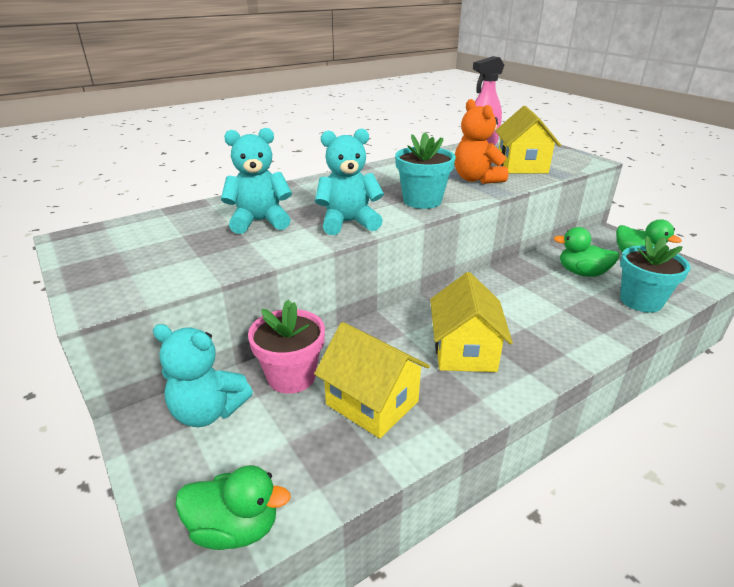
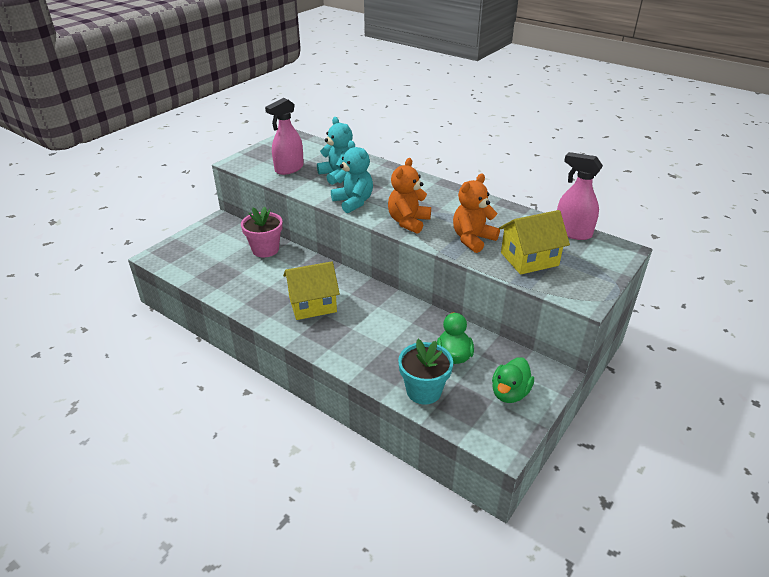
camera: 70 degrees right, 5 degrees up
turquoise teddy bear [153,324,253,427] -> none
green duck [175,465,291,550] -> none
yellow house [314,322,430,438] -> none
turquoise flower pot [395,132,456,209] -> orange teddy bear [388,158,431,234]
none -> pink spray bottle [265,98,304,175]

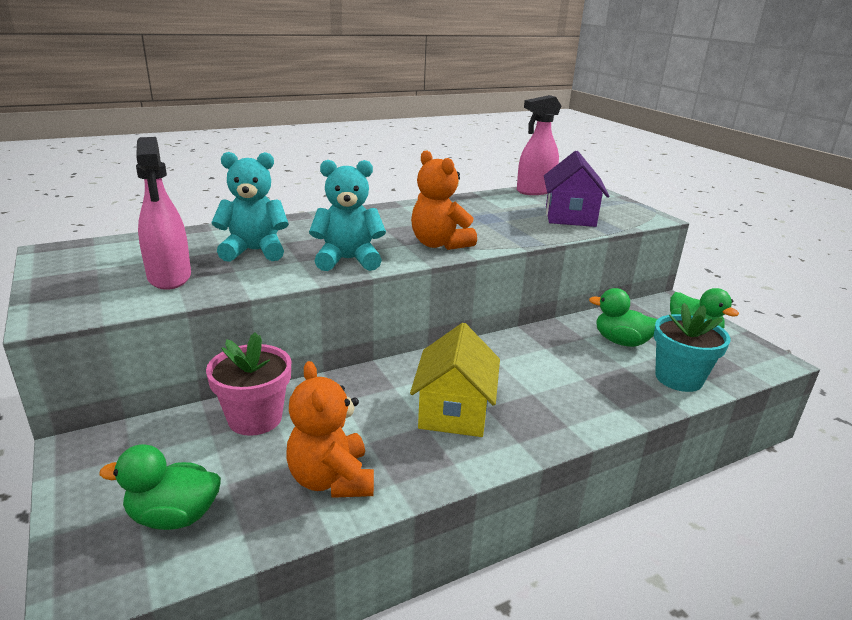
camera: 65 degrees left, 10 degrees down
orange teddy bear [453,174,500,253] -> orange teddy bear moved to [286,361,374,498]
yellow house [499,210,570,275] -> purple house [544,151,609,227]
none -> green duck [99,444,221,530]

